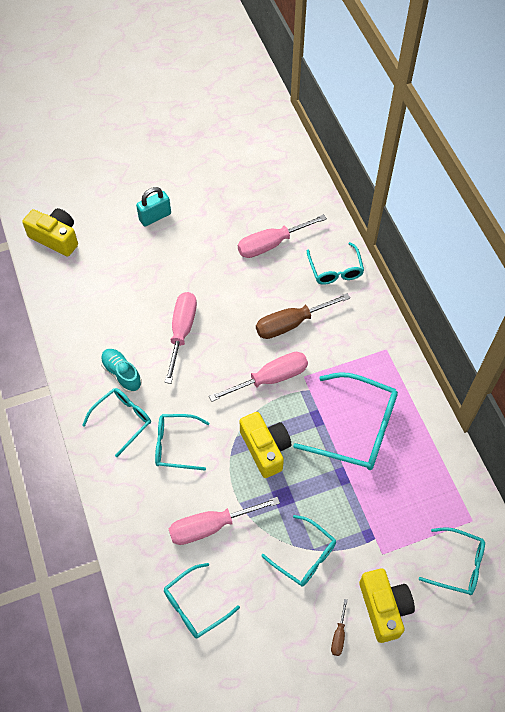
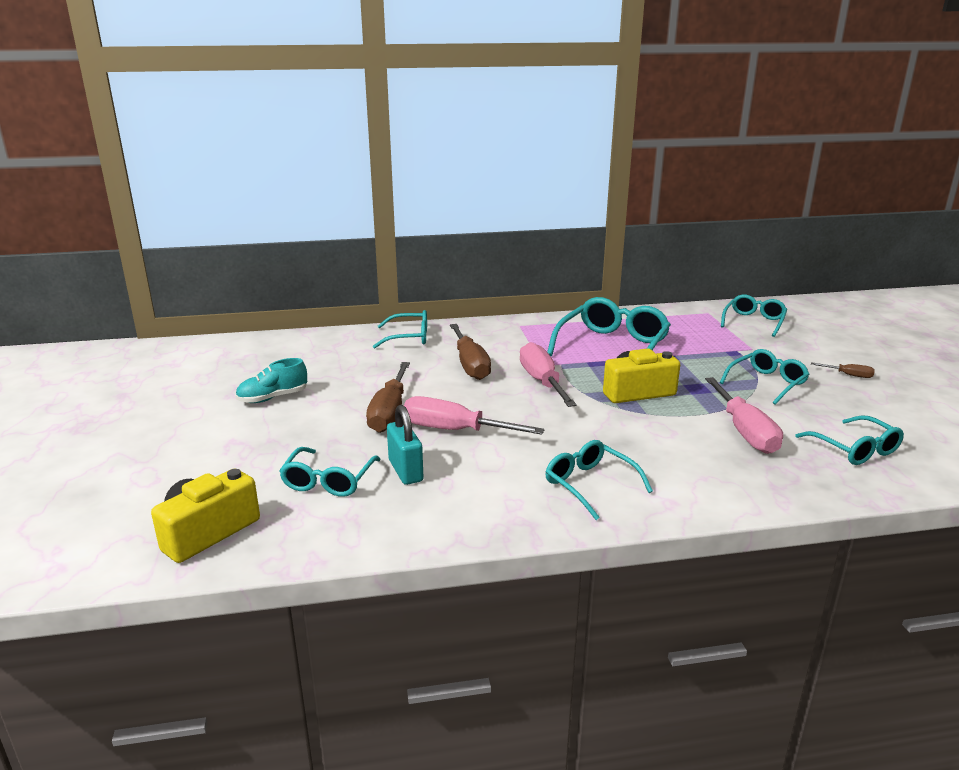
camera: 80 degrees left, 35 degrees down
turquoise shoe [101,349,142,392] -> turquoise shoe moved to [235,358,307,403]
turquoise padlock [136,187,171,227] -> turquoise padlock moved to [387,405,424,485]
turquoise glasses [155,414,209,470] -> turquoise glasses moved to [279,447,381,497]
pink screwdriver [238,214,327,258] -> none
yellow camera [359,569,415,643] -> none
none -> brown screwdriver [366,362,410,433]

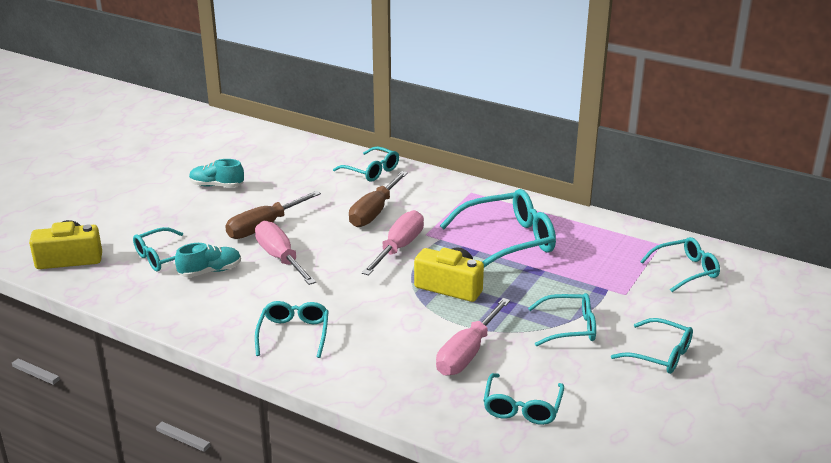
camera: 40 degrees right, 5 degrees up
turquoise padlock [387,405,424,485] -> turquoise shoe [175,243,241,277]
brown screwdriver [811,363,875,378] -> turquoise glasses [611,318,693,374]

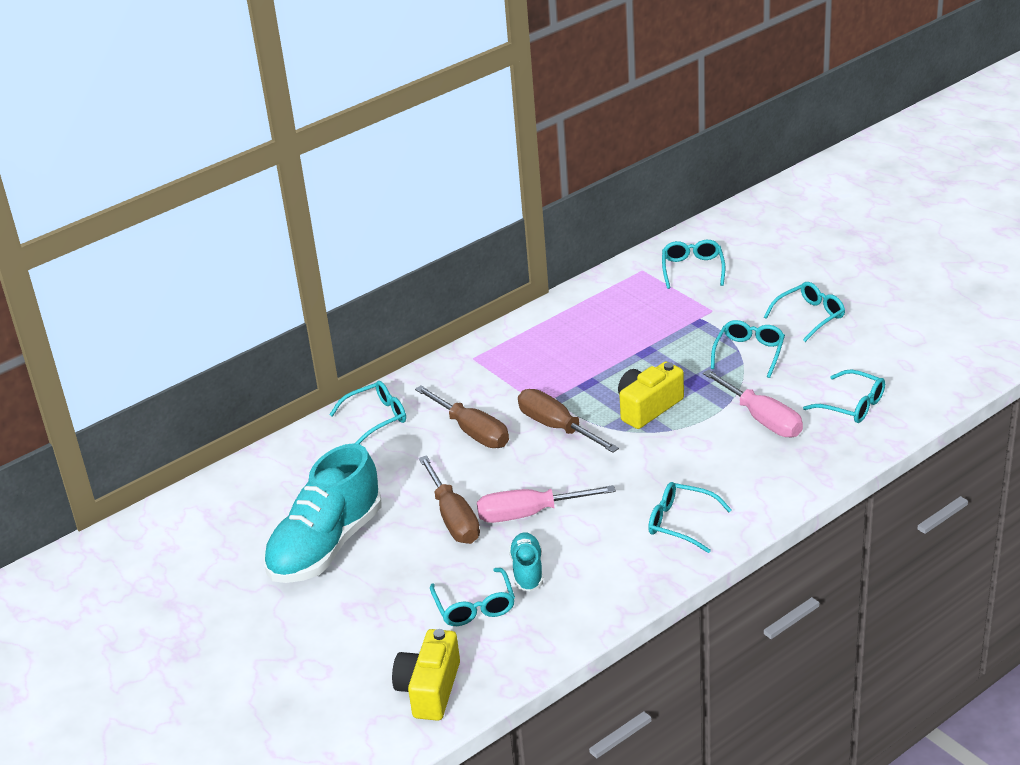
camera: 65 degrees left, 5 degrees up
turquoise shoe [189,159,244,187] -> turquoise shoe [263,443,382,583], size x2.10
pink screwdriver [362,210,424,275] -> brown screwdriver [518,389,619,453]
turquoise glasses [440,189,556,267] -> none

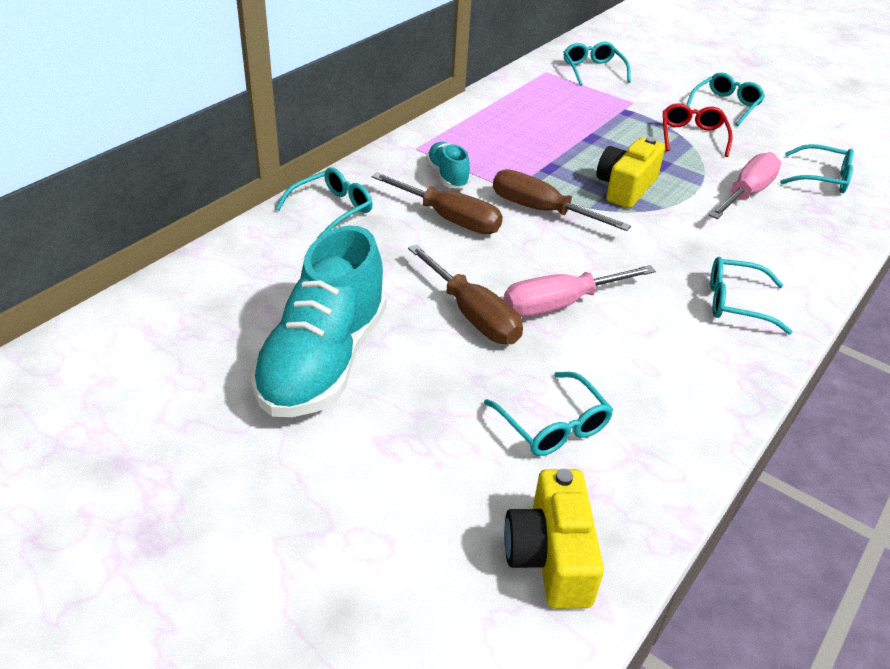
camera: 20 degrees left, 5 degrees up
turquoise shoe [509,532,543,591] -> turquoise shoe moved to [426,142,470,189]
pink screwdriver [703,370,803,437] -> pink screwdriver turned 90 degrees counterclockwise [709,152,782,219]
turquoise glasses [711,320,785,378] -> red glasses [663,103,733,157]

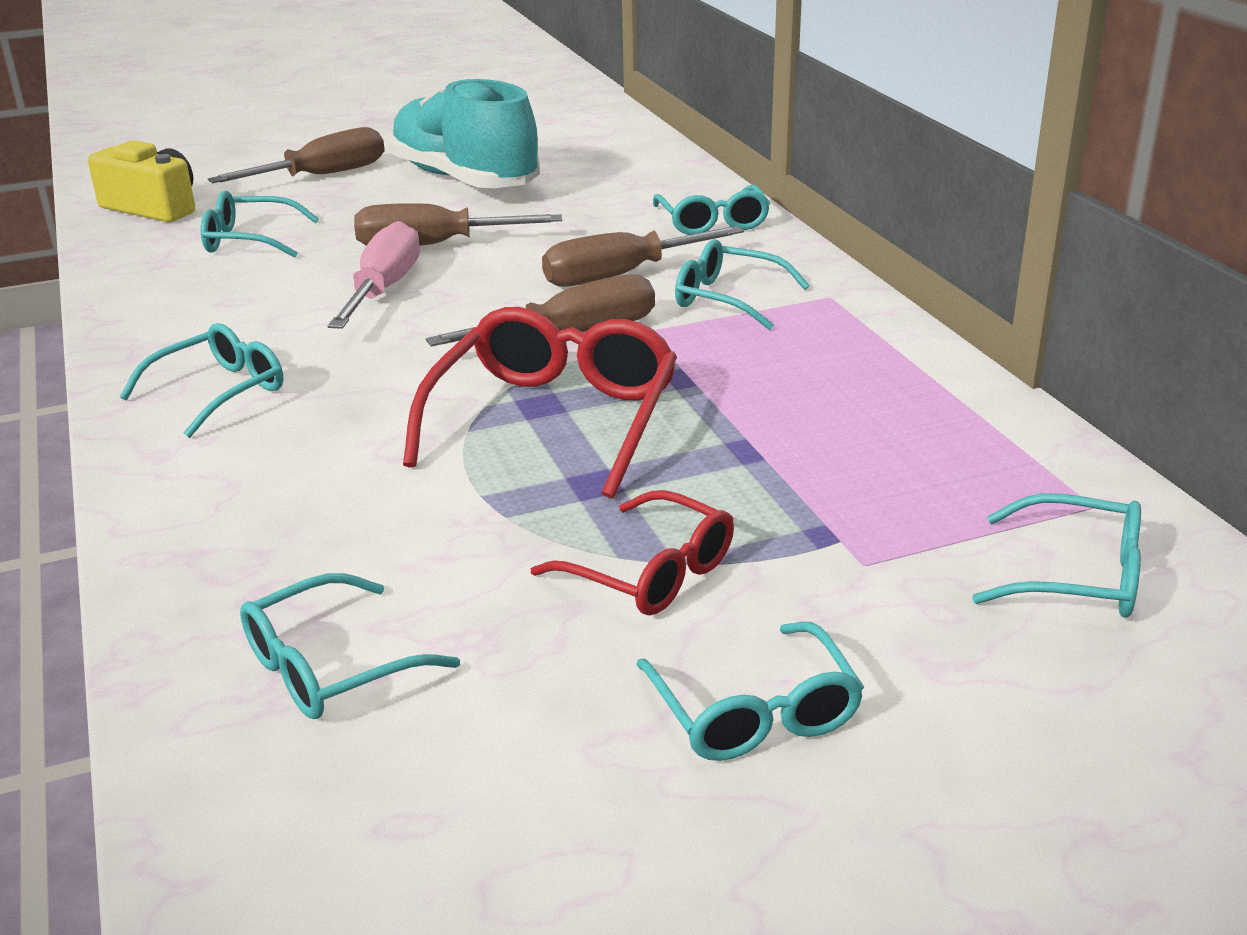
camera: 125 degrees right, 10 degrees down
turquoise shoe [426,142,470,189] -> turquoise glasses [675,239,810,330]
yellow camera [597,137,665,208] -> red glasses [403,307,677,499]
pink screwdriver [709,152,782,219] -> none
none -> brown screwdriver [208,127,385,183]

